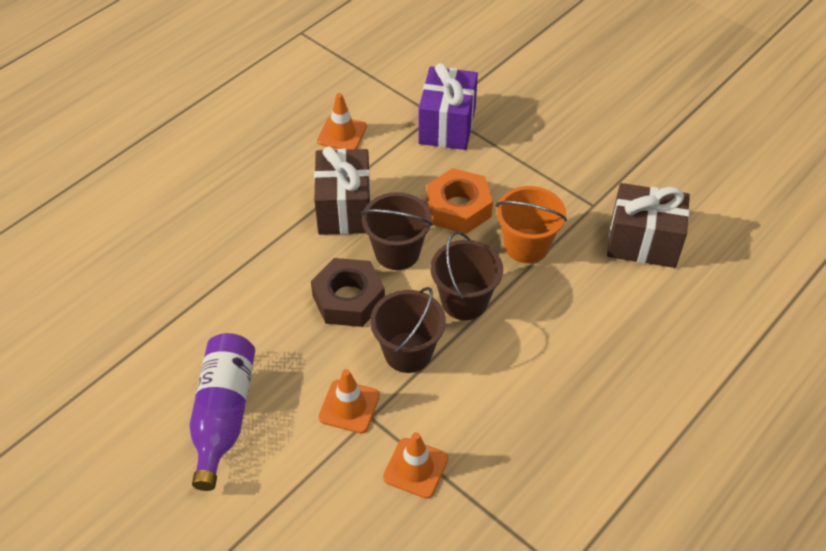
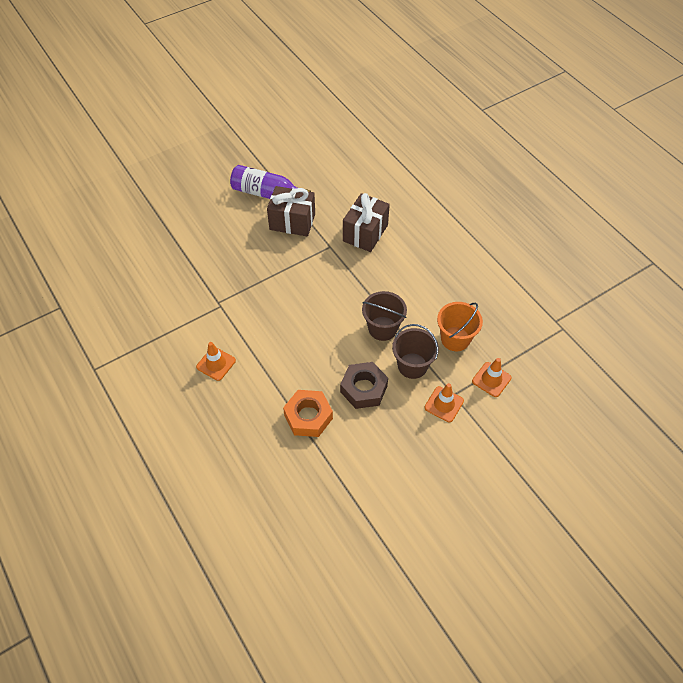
camera: 75 degrees left, 5 degrees up
purple bottle [190,333,255,491] -> purple bottle moved to [230,165,311,199]
brown gift [314,146,371,235] -> brown gift moved to [267,186,315,236]
brown bucket [361,192,432,270] -> none
purple gift [418,63,478,150] -> none
orange nut [427,168,493,234] -> orange nut moved to [283,390,333,437]
orange bucket [496,186,567,263] -> orange bucket moved to [437,302,483,351]

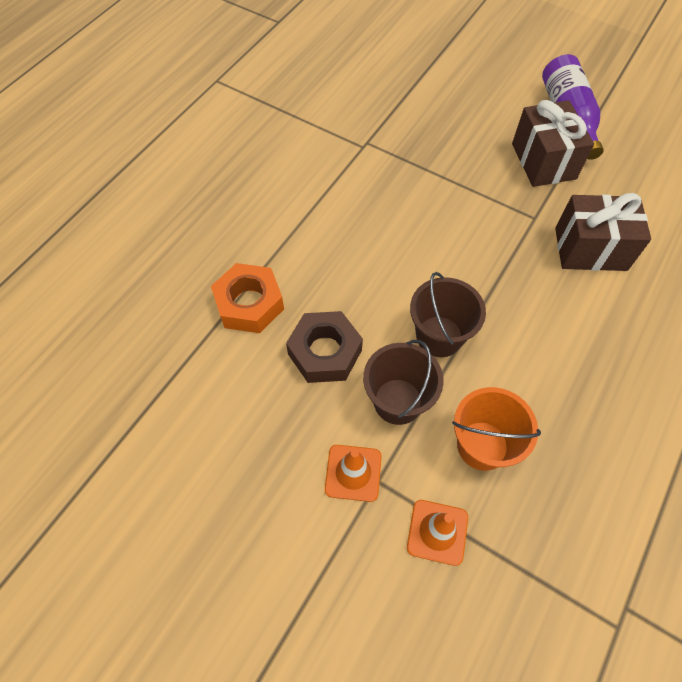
camera: 65 degrees right, 5 degrees up
orange traffic cone [196,342,236,381] -> none

